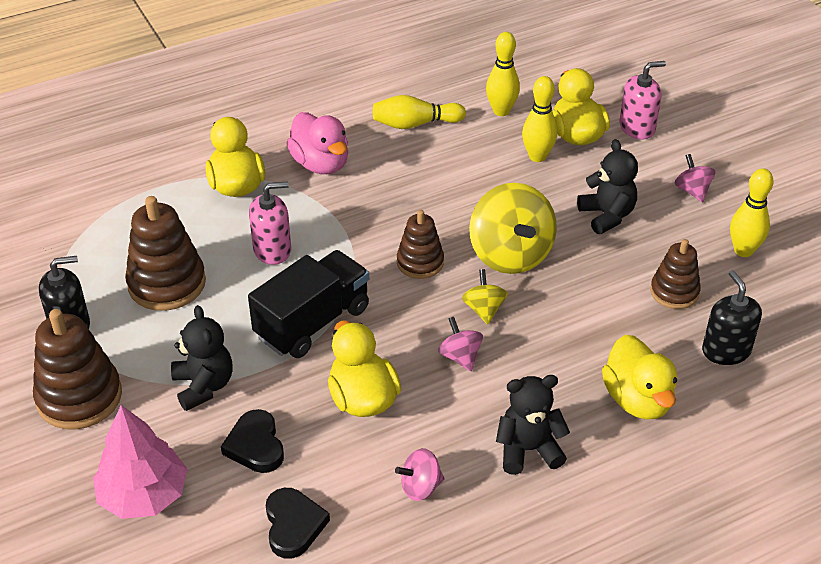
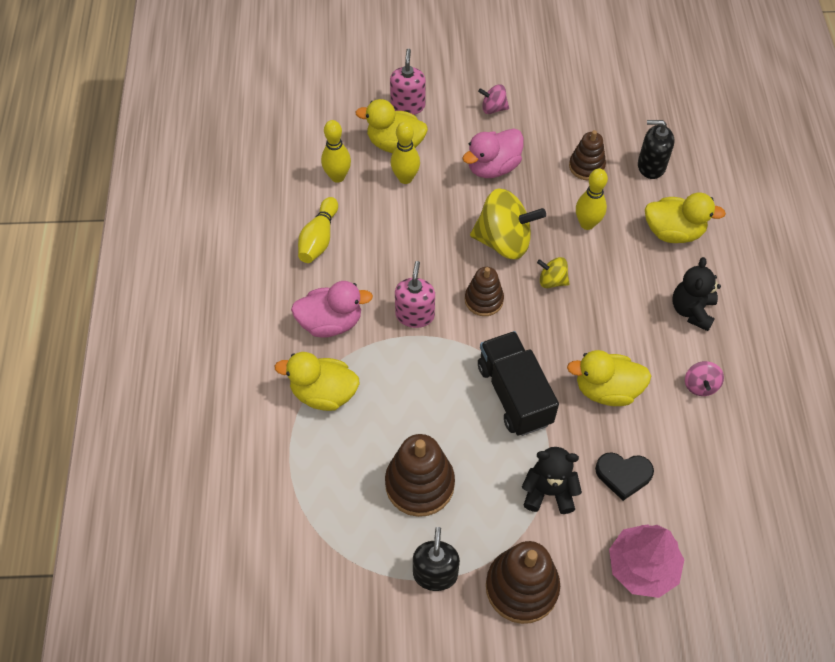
camera: 65 degrees left, 15 degrees up
pink soap dispenser [249,181,291,265] -> pink soap dispenser moved to [395,261,435,328]
black heart [266,488,330,559] -> none
pink spinning top [438,317,483,371] -> none
black teddy bear [577,139,638,234] -> pink duck [462,129,524,178]
yellow bowling pin [730,168,774,257] -> yellow bowling pin moved to [576,168,608,230]

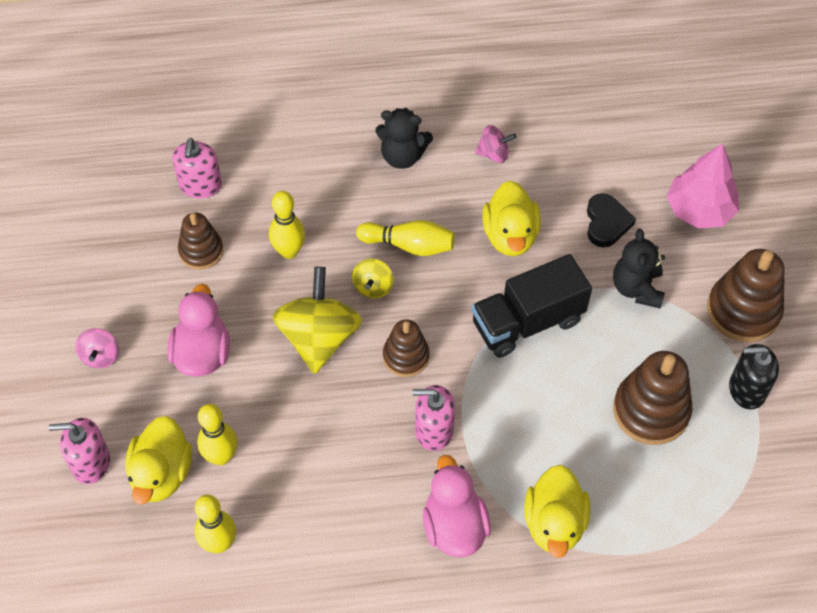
camera: 95 degrees left, 0 degrees up
yellow bowling pin [298,197,338,263] -> yellow bowling pin moved to [356,220,455,256]
pink duck [462,129,524,178] -> pink duck turned 135 degrees counterclockwise [167,284,230,377]
black soap dispenser [638,120,674,179] -> pink soap dispenser [172,138,222,198]
yellow duck [645,193,726,243] -> none

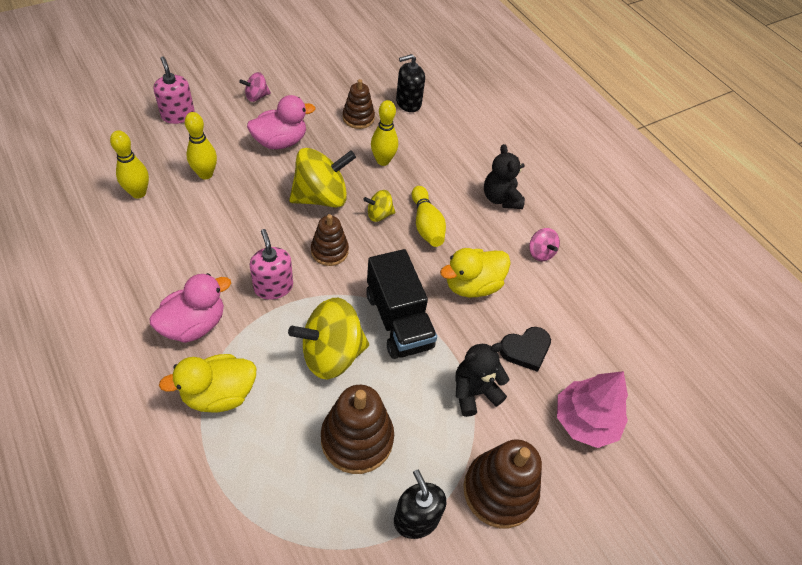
camera: 60 degrees right, 5 degrees down
yellow duck [125,416,192,505] -> none
pink soap dispenser [172,138,222,198] -> black soap dispenser [396,54,425,112]
black truck [472,254,592,358] -> black truck turned 150 degrees counterclockwise [366,249,437,359]
none -> yellow spinning top [288,298,369,379]

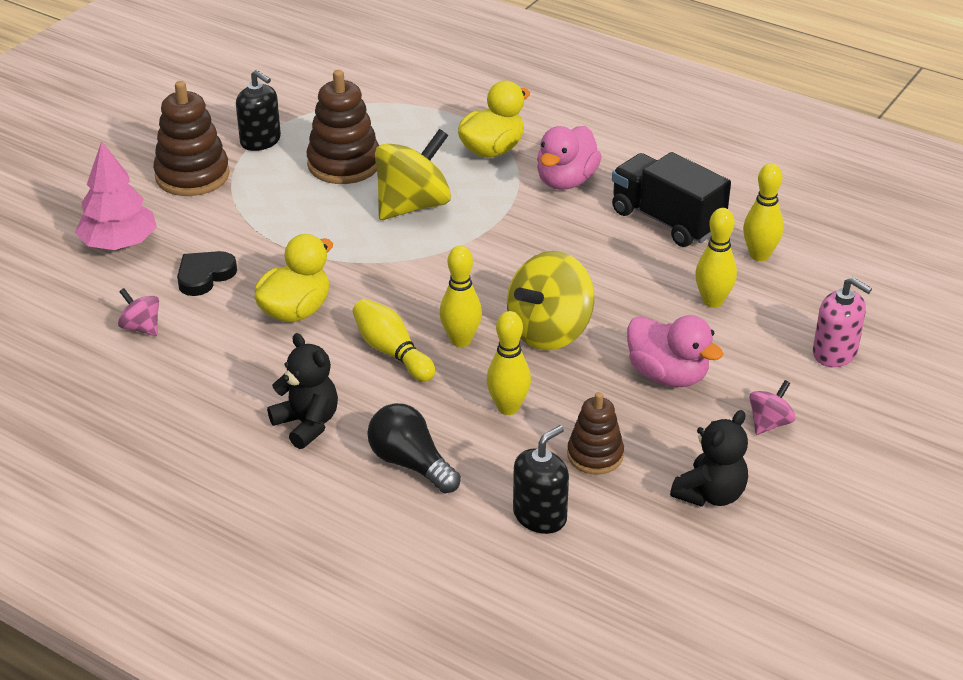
camera: 160 degrees right, 15 degrees down
pink duck [247,95,315,149] -> pink duck turned 90 degrees counterclockwise [627,315,723,387]
pink soap dispenser [250,229,293,300] -> none
brown stacking toy [311,214,349,266] -> none
yellow spinning top [363,190,395,222] -> yellow bowling pin [440,246,482,347]
black truck [366,249,437,359] -> black truck moved to [612,152,731,247]
black teddy bear [455,343,509,417] -> black teddy bear moved to [670,410,748,507]
pink spinning top [529,228,560,261] -> pink spinning top moved to [118,288,159,336]
none -> black light bulb [367,403,461,493]

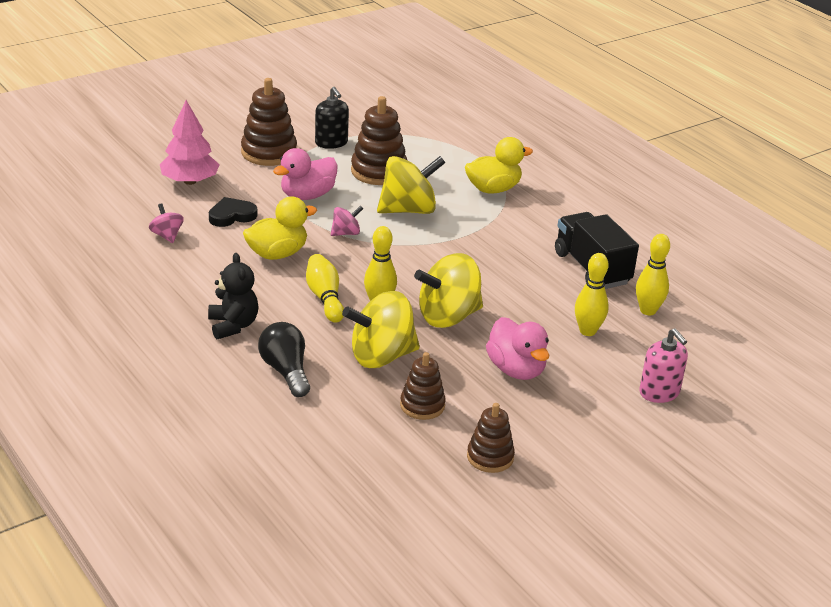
camera: 20 degrees right, 5 degrees down
yellow bowling pin [487,311,531,415] -> yellow spinning top [342,291,420,368]
black soap dispenser [513,425,569,534] -> none
pink duck [537,126,602,190] -> pink duck moved to [273,148,338,200]
black teddy bear [670,410,748,507] -> brown stacking toy [467,403,515,473]
pink spinning top [749,380,796,435] -> pink spinning top moved to [331,206,363,236]

